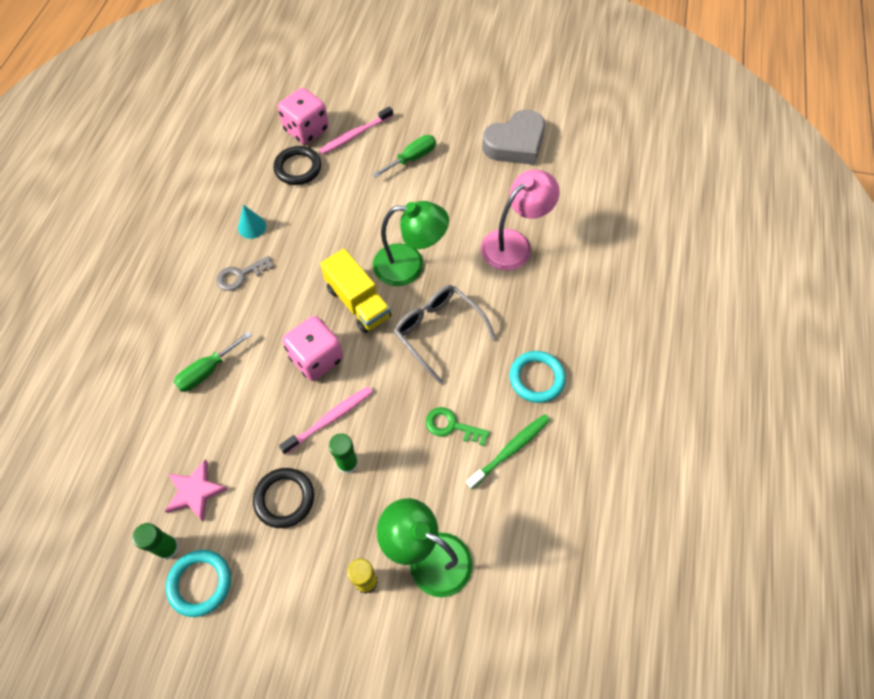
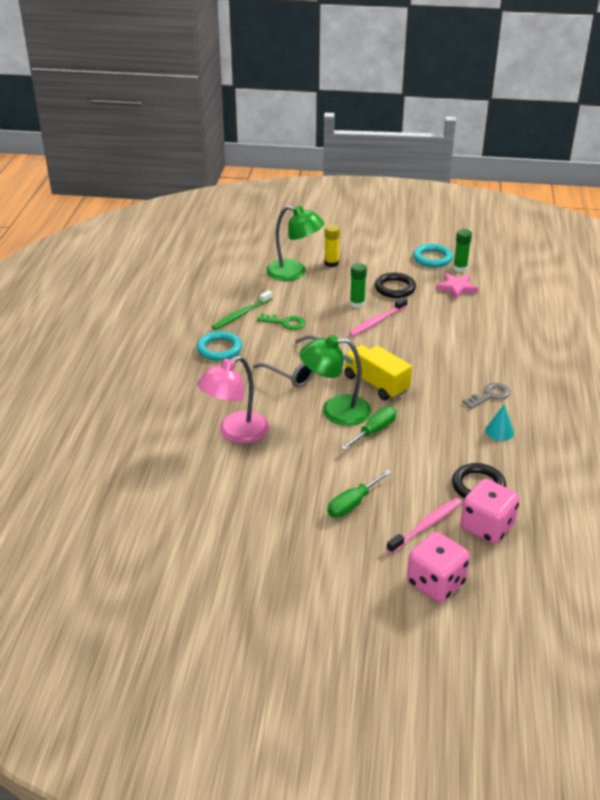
camera: 175 degrees right, 25 degrees down
green screwdriver [174,331,252,392] -> green screwdriver moved to [341,406,396,450]
pink dice [282,316,343,381] -> pink dice moved to [407,532,470,602]
grey heart [482,110,545,165] -> none

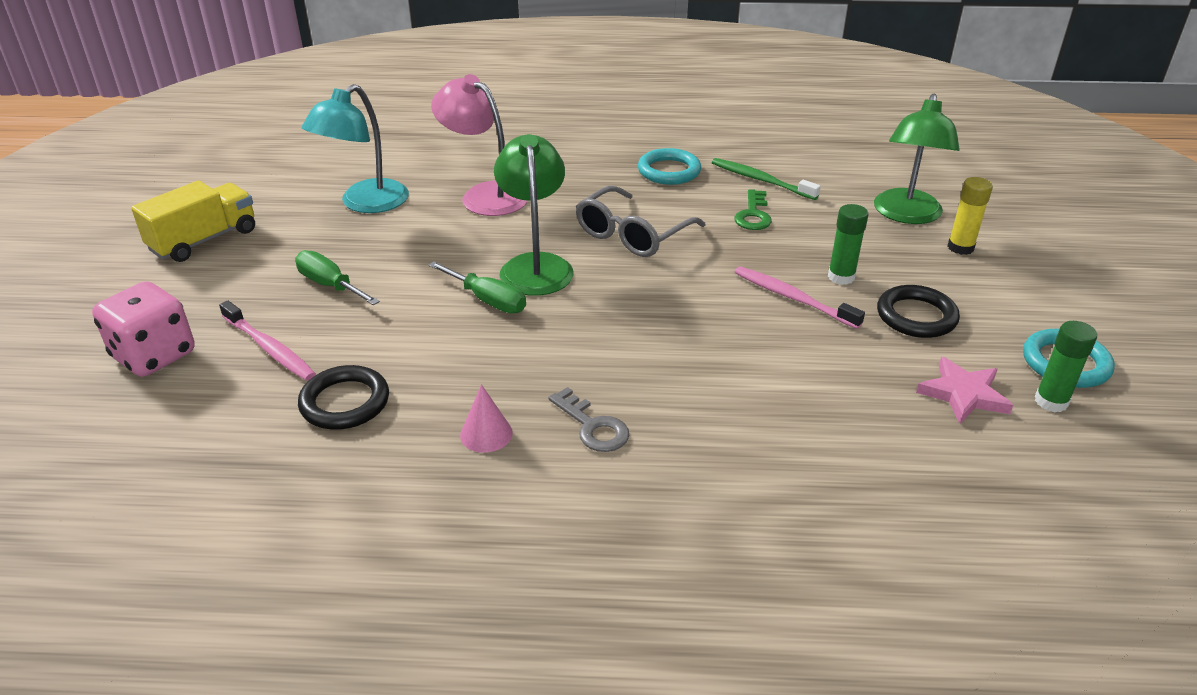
camera: 85 degrees right, 0 degrees up
yellow truck [344,345,412,400] -> yellow truck moved to [131,180,255,262]
pink dice [460,479,520,544] -> none
turquoise cone [485,404,514,441] -> pink cone [460,384,513,453]
none -> turquoise lamp [302,84,409,213]

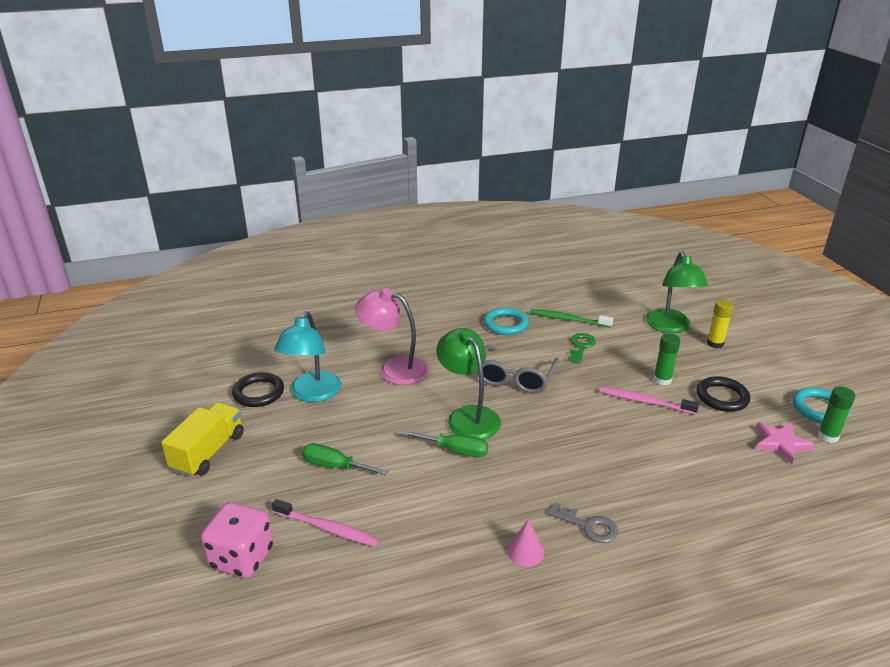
camera: 20 degrees left, 5 degrees down
black ring [298,365,389,430] -> black ring moved to [232,372,284,407]
green key [734,189,772,230] -> green key turned 150 degrees counterclockwise [568,333,596,363]

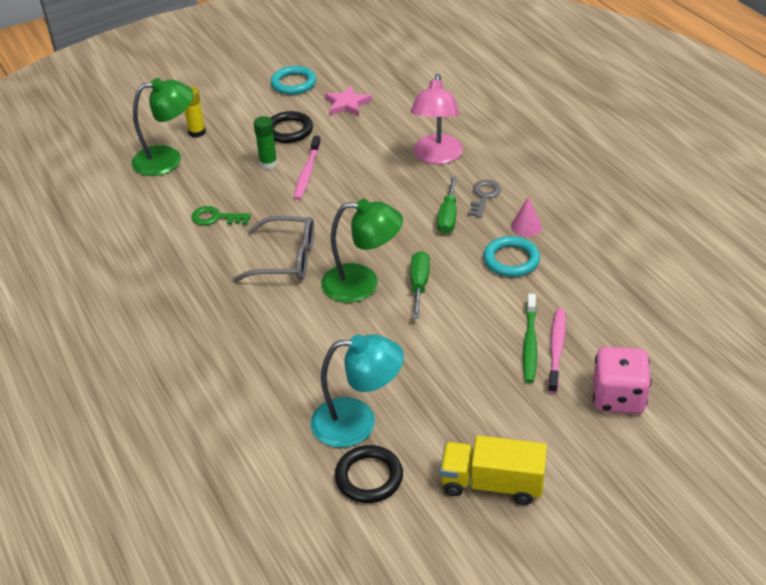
camera: 100 degrees left, 10 degrees up
green screwdriver [302,443,388,475] -> green screwdriver moved to [437,177,457,234]
pink lamp [355,288,429,385] -> pink lamp moved to [411,74,463,164]
green lamp [436,328,501,439] -> green lamp turned 135 degrees counterclockwise [321,199,403,303]
turquoise ring [484,307,529,335] -> turquoise ring moved to [483,236,540,277]
green toothbrush [530,309,613,328] -> green toothbrush moved to [523,294,537,383]
green glue stick [818,386,855,443] -> none

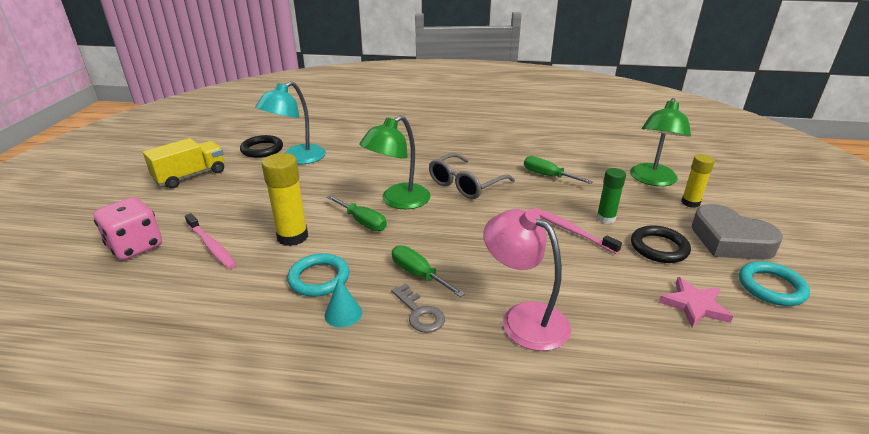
camera: 125 degrees right, 10 degrees down
green key [192,206,251,225] -> green screwdriver [524,156,593,184]
pink cone [511,196,542,237] -> turquoise cone [325,278,362,328]
green toothbrush [523,294,537,383] -> none
none -> yellow glue stick [262,153,308,246]
none -> grey heart [692,204,783,260]

